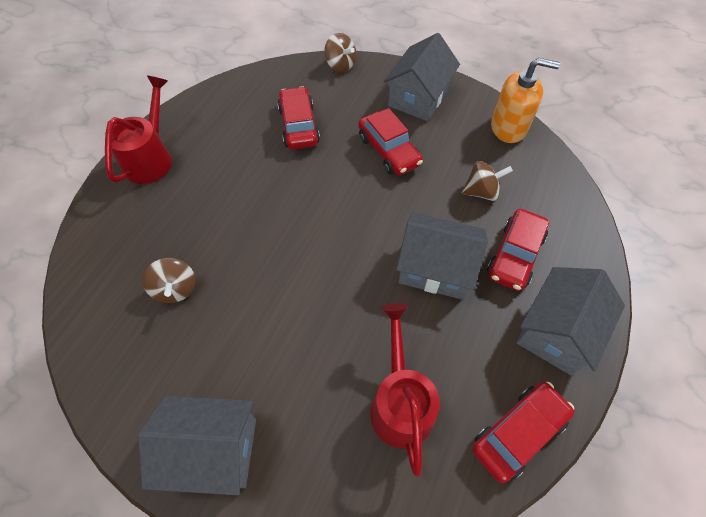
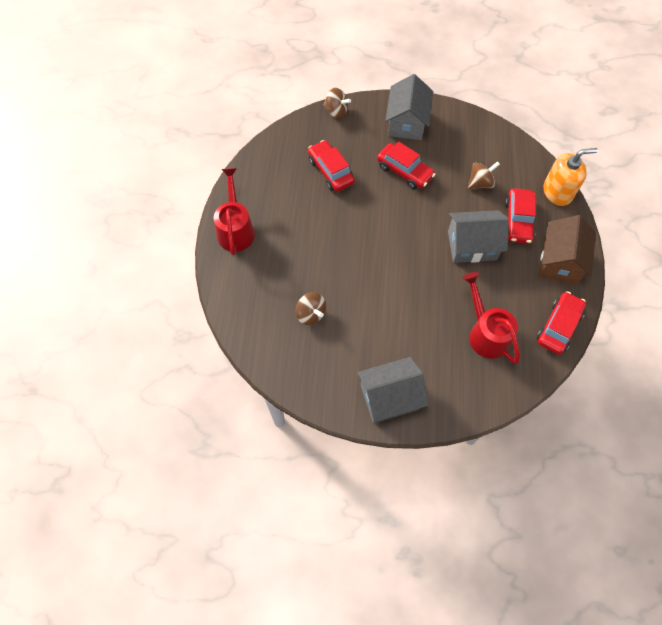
camera: 20 degrees left, 5 degrees up
orange soap dispenser [491,58,560,143] -> orange soap dispenser moved to [544,148,598,206]
grey house [516,267,625,375] -> brown house [539,215,596,285]

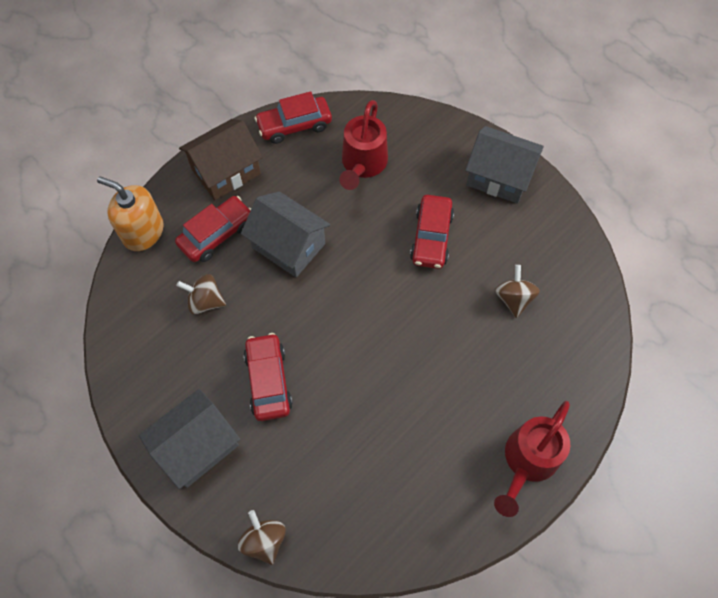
camera: 140 degrees left, 0 degrees up
red car [308,140,355,192] -> red car moved to [410,195,454,269]

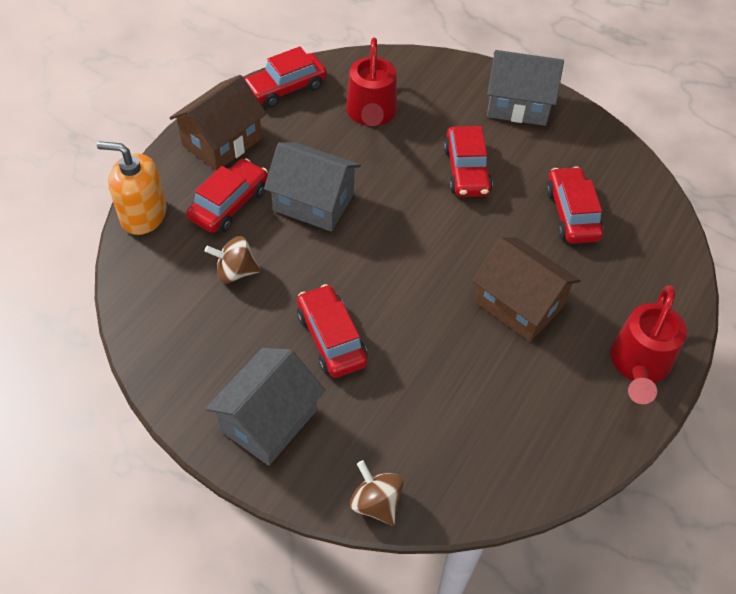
camera: 15 degrees left, 10 degrees down
brown spinning top [495,265,540,318] -> red car [546,166,603,244]
none -> brown house [472,237,581,342]

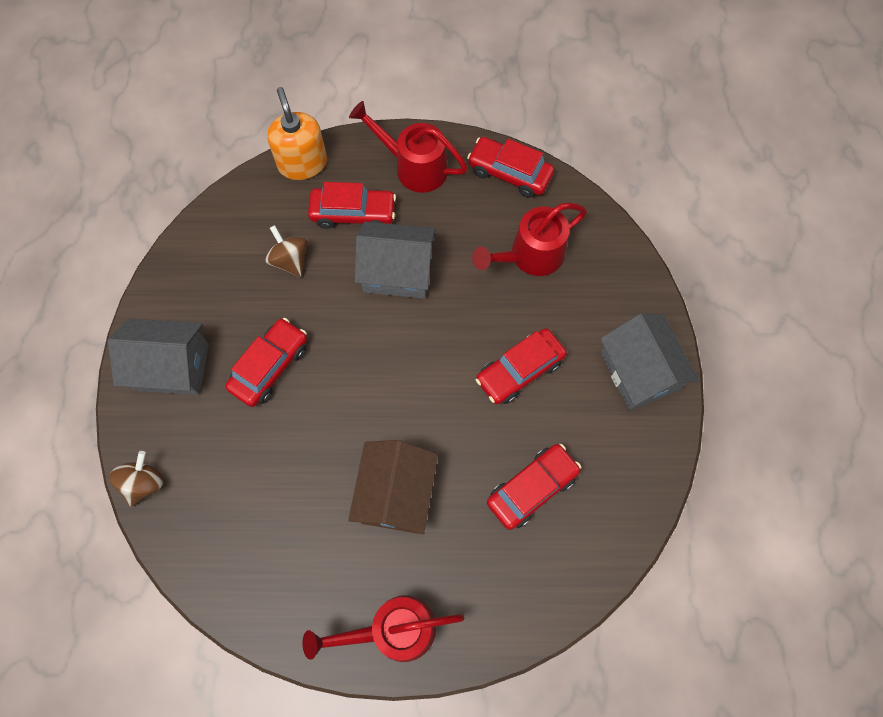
camera: 60 degrees right, 15 degrees up
brown house [169,75,267,171] -> red watering can [349,101,468,193]
grey house [264,142,361,232] -> grey house turned 75 degrees counterclockwise [355,222,436,299]

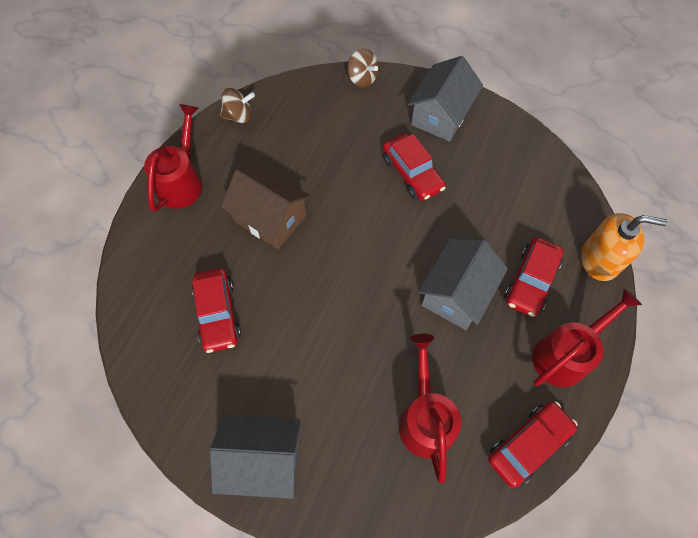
camera: 115 degrees right, 5 degrees down
brown spinning top [265,225,307,277] -> brown spinning top moved to [220,88,255,123]
red car [476,328,567,404] -> none

